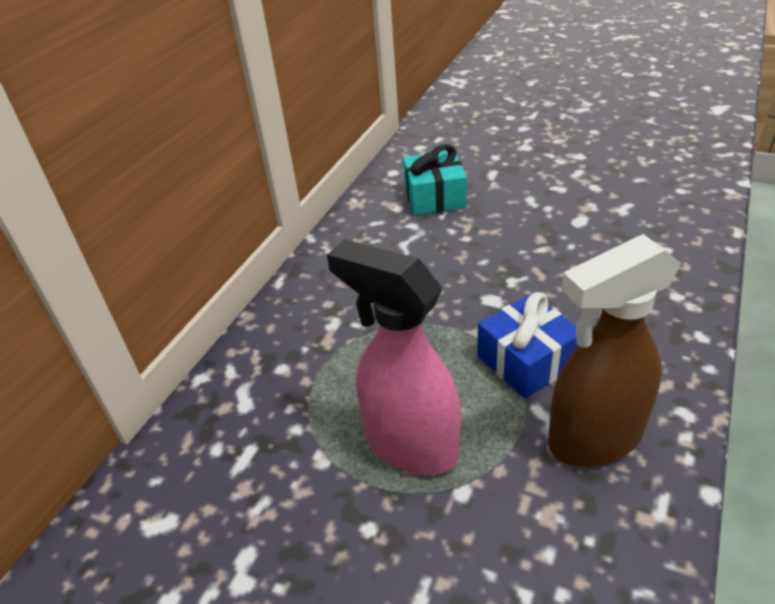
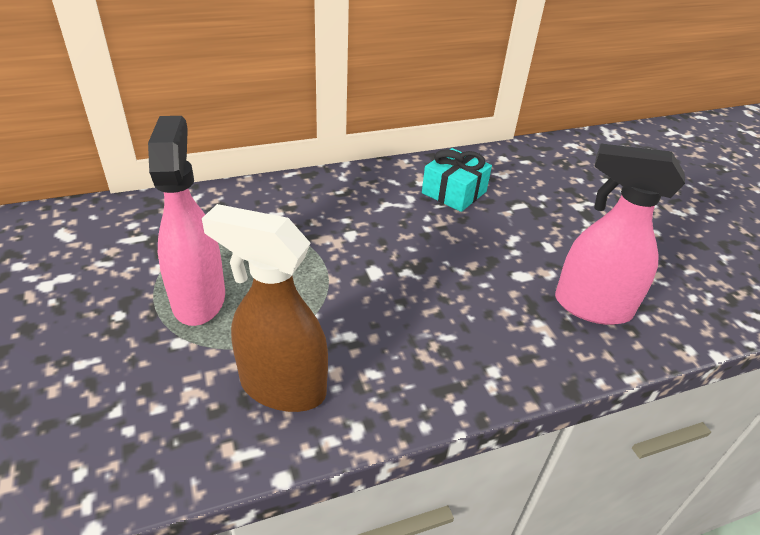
camera: 40 degrees right, 0 degrees up
blue gift [477,292,578,399] -> none
none -> pink spray bottle [555,144,685,325]

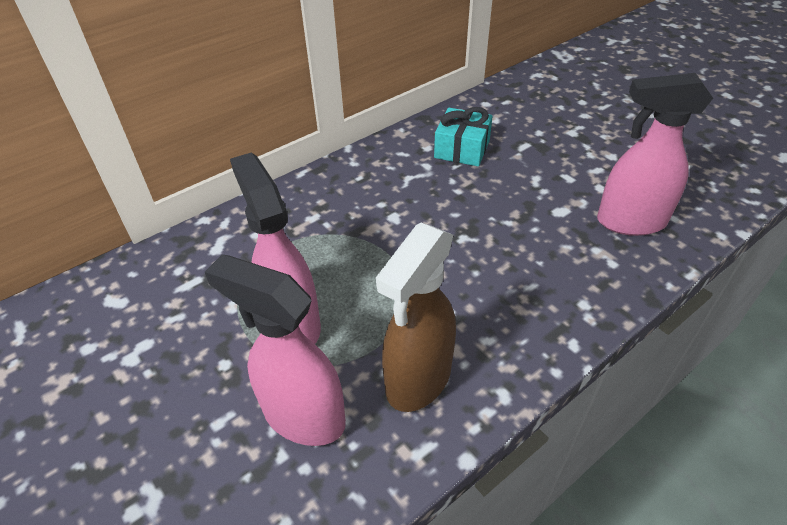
camera: 15 degrees left, 5 degrees up
brown spray bottle [202,204,328,412] -> brown spray bottle turned 60 degrees counterclockwise [376,223,456,412]
none -> pink spray bottle [205,254,346,446]

